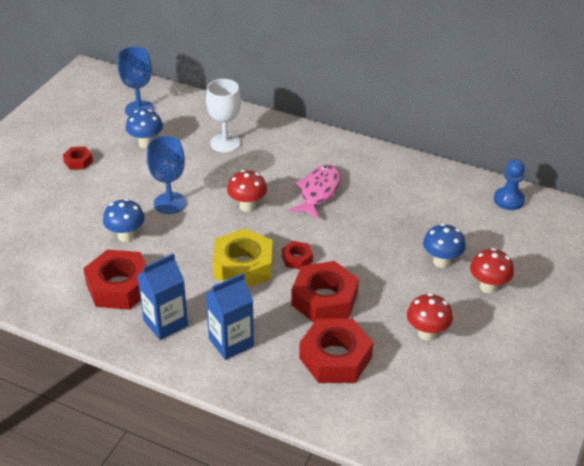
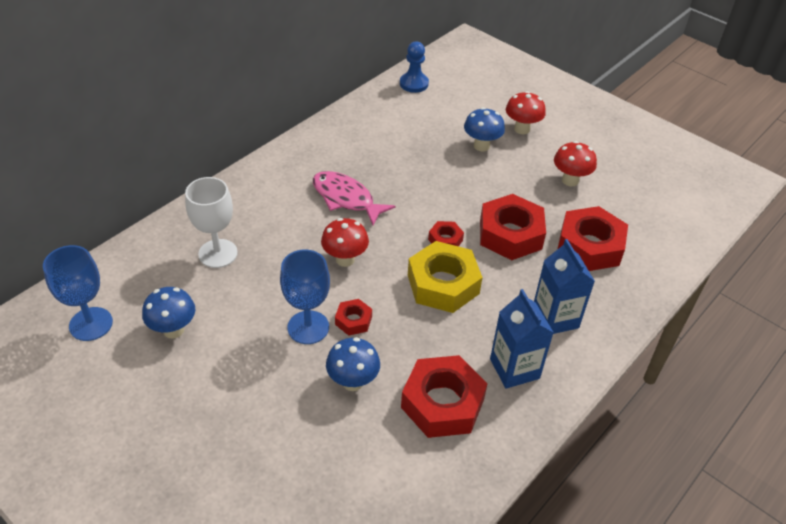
camera: 75 degrees left, 5 degrees up
red nut [63,147,93,170] -> red nut moved to [335,299,372,336]

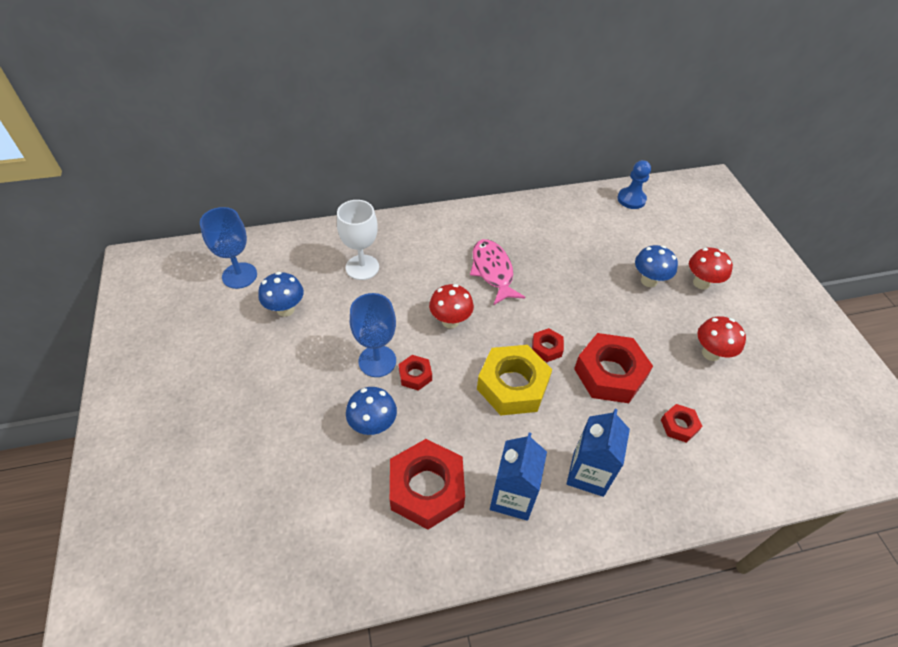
camera: 35 degrees right, 5 degrees up
red nut [557,206,628,271] -> red nut [661,404,702,443], size x0.49

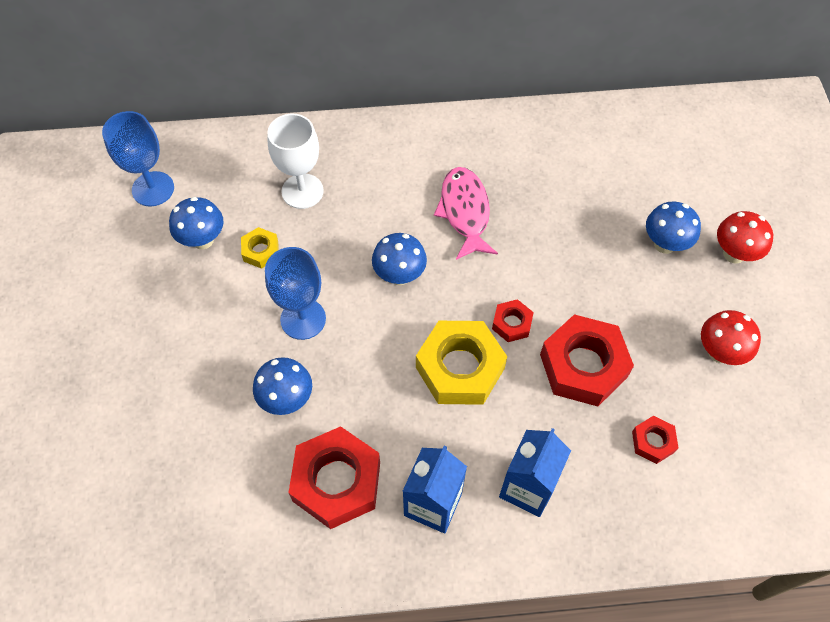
camera: 10 degrees right, 10 degrees up
red nut [398,355,432,391] -> none
red mushroom [429,284,474,328] -> blue mushroom [372,233,427,285]
blue pawn [617,160,651,209] -> none
none -> yellow nut [241,227,279,269]

